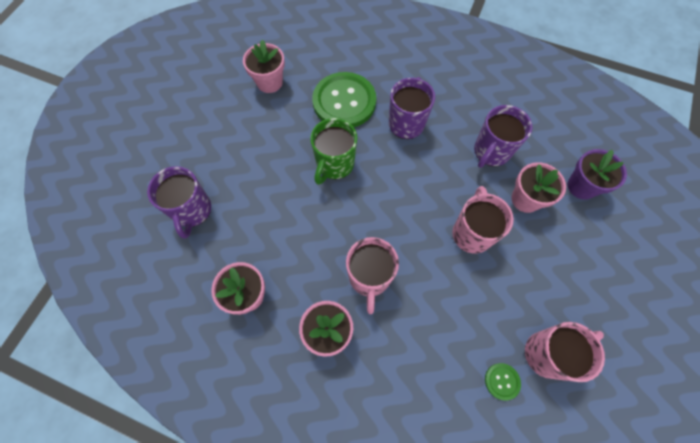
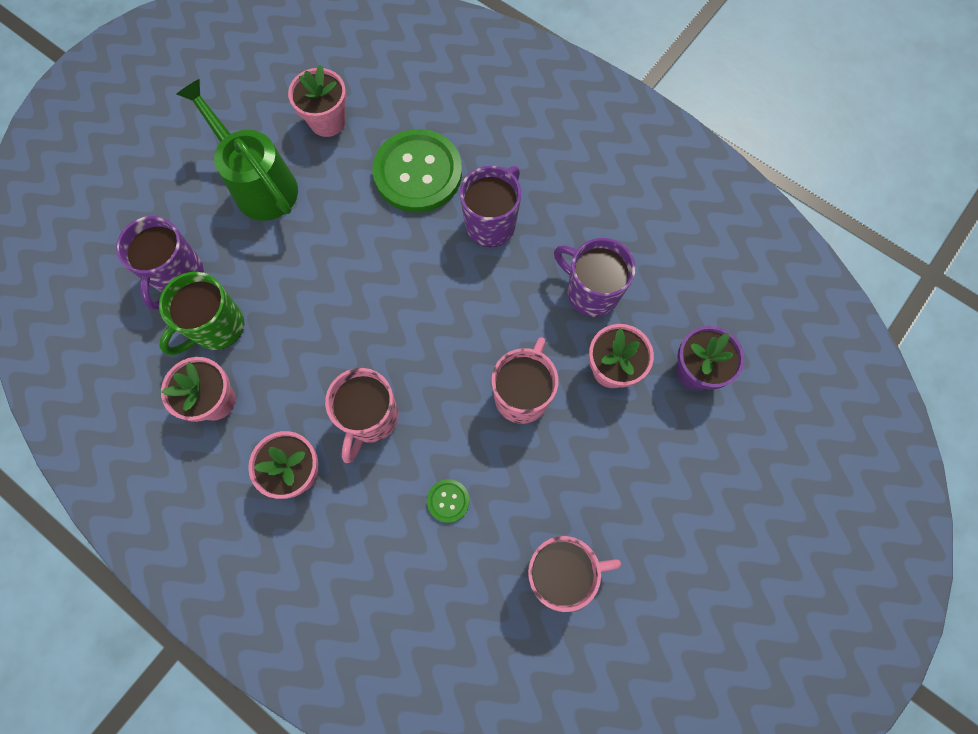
camera: 15 degrees right, 5 degrees up
green mug [310,118,357,185] -> green mug moved to [159,272,244,355]
purple mug [474,105,532,168] -> purple mug turned 75 degrees clockwise [554,238,636,317]
green button [485,363,521,401] -> green button moved to [427,479,470,523]
none -> green watering can [177,79,298,221]

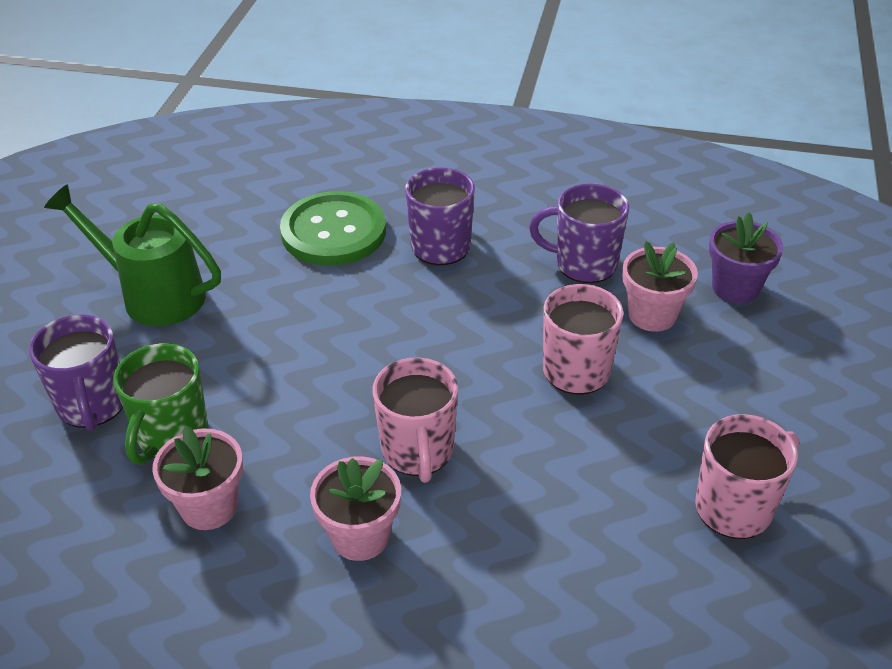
camera: 25 degrees left, 30 degrees down
pink flower pot [288,64,347,137] -> none
green button [427,479,470,523] -> none

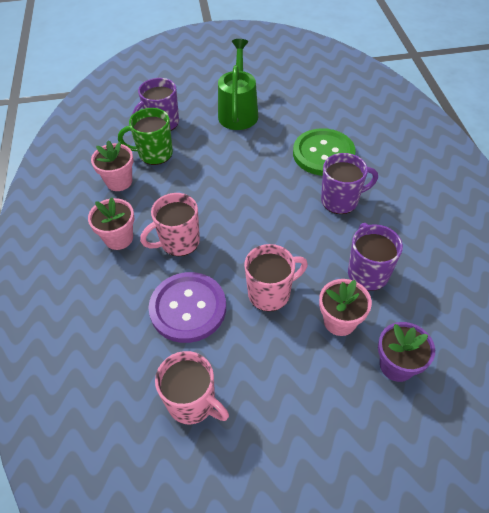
camera: 70 degrees right, 10 degrees up
none -> purple button [149,272,226,343]

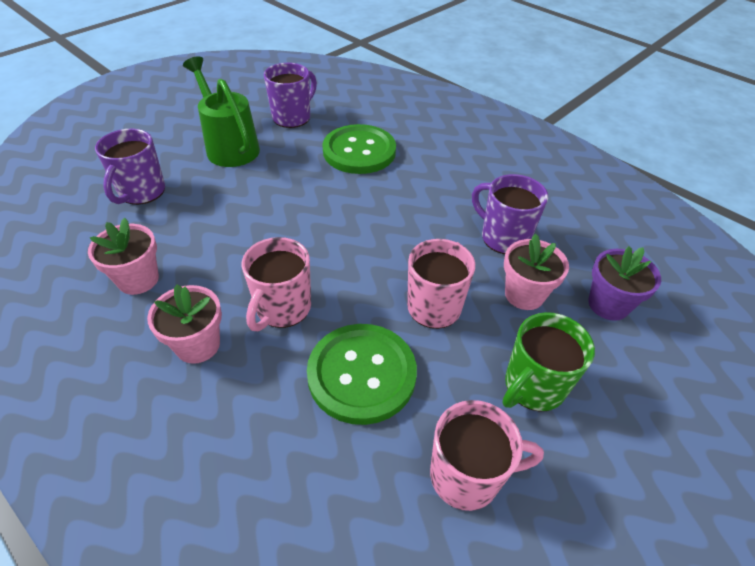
camera: 40 degrees left, 5 degrees down
green mug [118,108,173,165] -> green mug moved to [502,312,595,412]
purple button [149,272,226,343] -> green button [307,324,417,425]
purple mug [321,153,378,214] -> purple mug moved to [264,63,317,128]

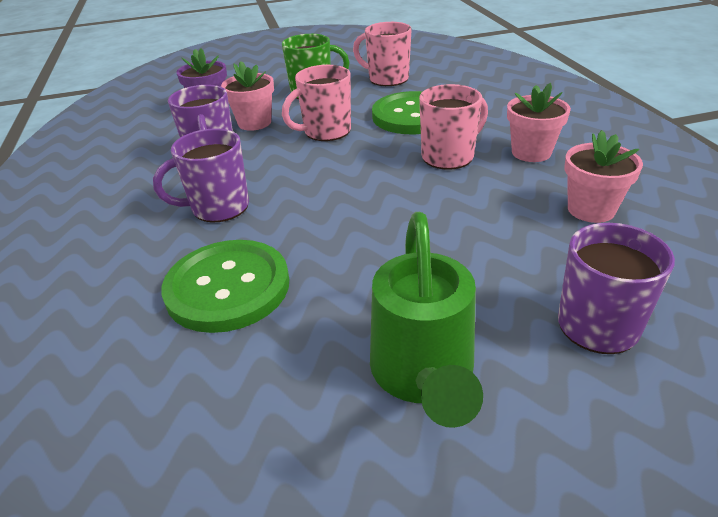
camera: 145 degrees left, 10 degrees down
purple mug [264,63,317,128] -> purple mug moved to [153,128,249,222]

